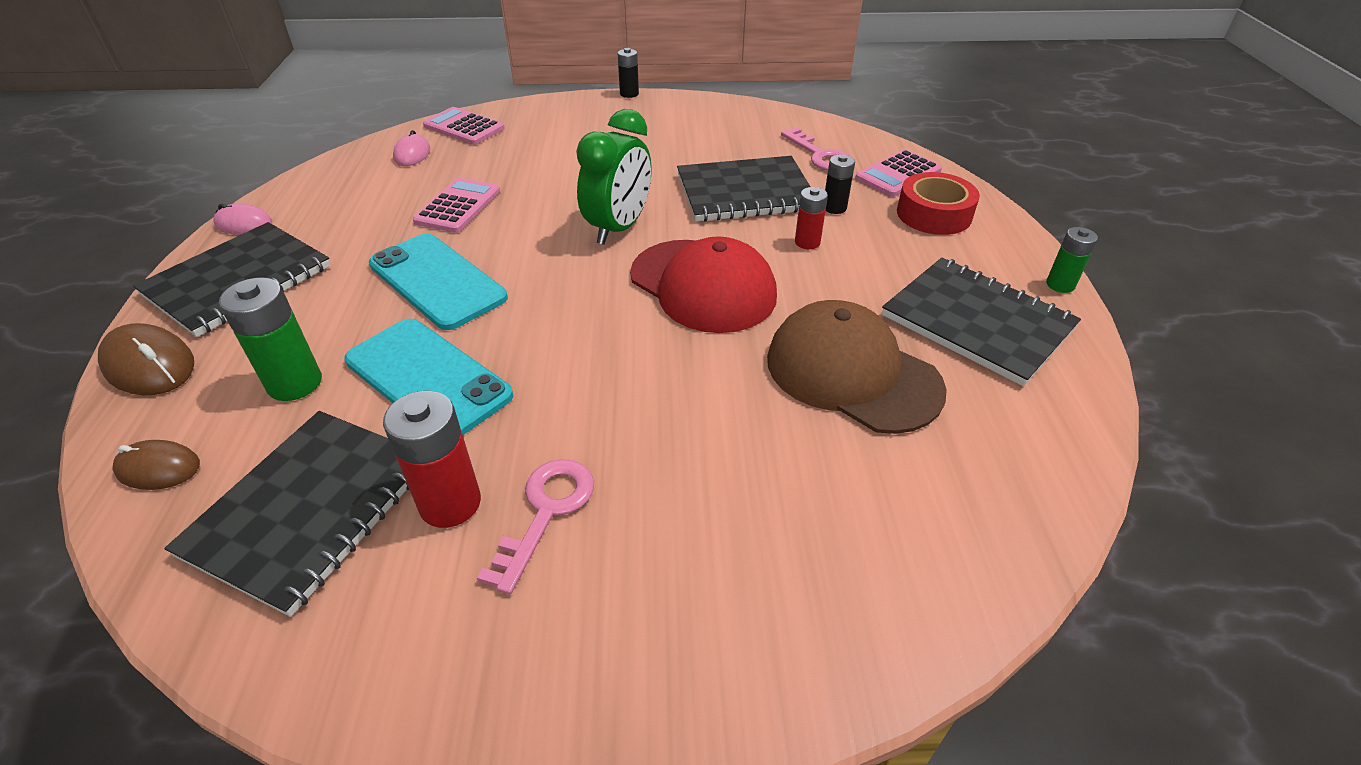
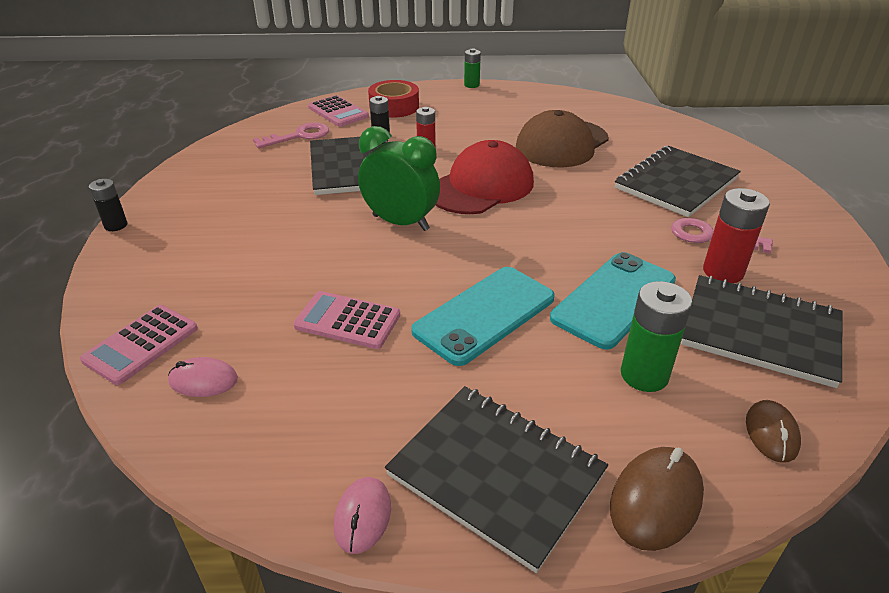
camera: 90 degrees left, 5 degrees down
black notebook [882,258,1081,386] -> black notebook moved to [615,146,741,217]

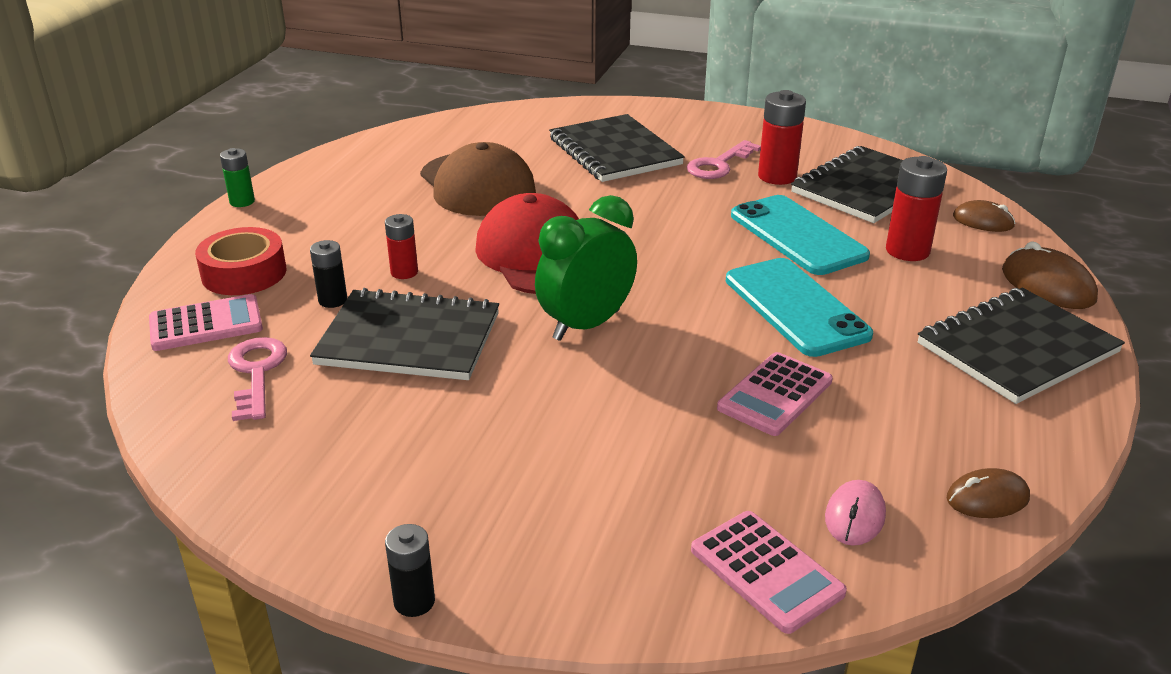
camera: 70 degrees left, 5 degrees down
pink mouse [334,477,391,554] -> none
green battery [621,281,693,392] -> red battery [886,156,947,261]
none -> brown mouse [947,468,1030,518]

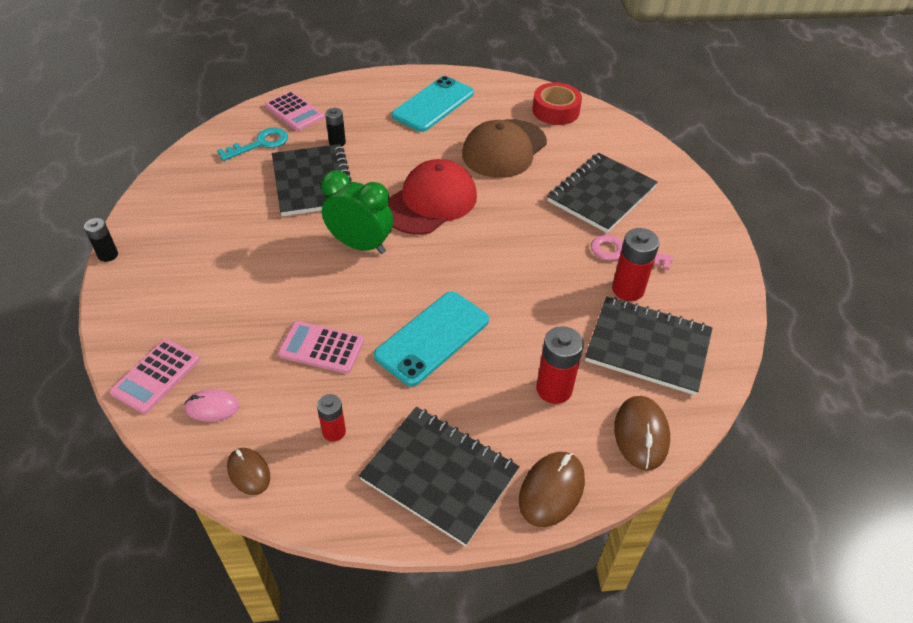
camera: 65 degrees right, 15 degrees up
red tape [195,227,287,295] -> red tape moved to [532,82,582,125]
green battery [220,148,255,207] -> none
pink key [228,337,287,421] -> turquoise key [217,128,288,161]
red battery [385,214,418,279] -> red battery moved to [317,394,346,442]
turquoise phone [731,195,870,275] -> turquoise phone moved to [391,76,474,132]
brown mouse [953,200,1015,232] -> brown mouse [614,396,670,470], size x1.53

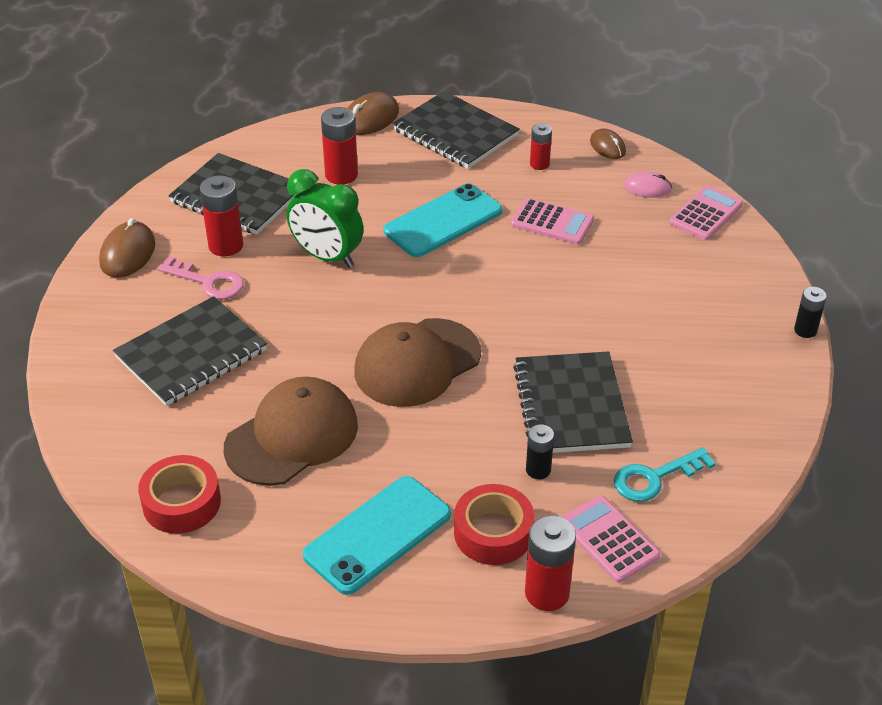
camera: 170 degrees left, 5 degrees down
green clock [321,170,393,254] -> green clock moved to [286,169,364,268]
red cap [388,159,477,235] -> brown cap [354,318,481,407]
brown mouse [614,396,670,470] -> brown mouse moved to [99,218,155,278]
none -> red tape [454,484,534,565]
none -> red battery [525,516,576,611]

